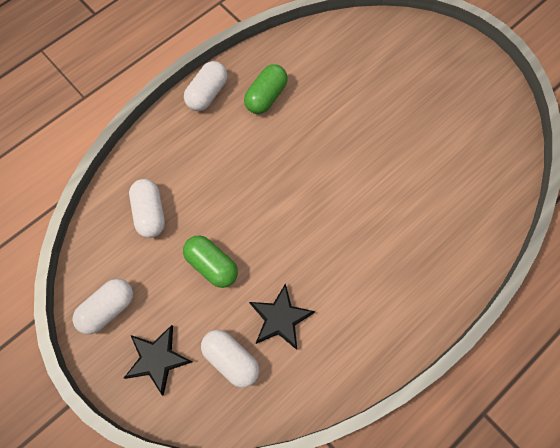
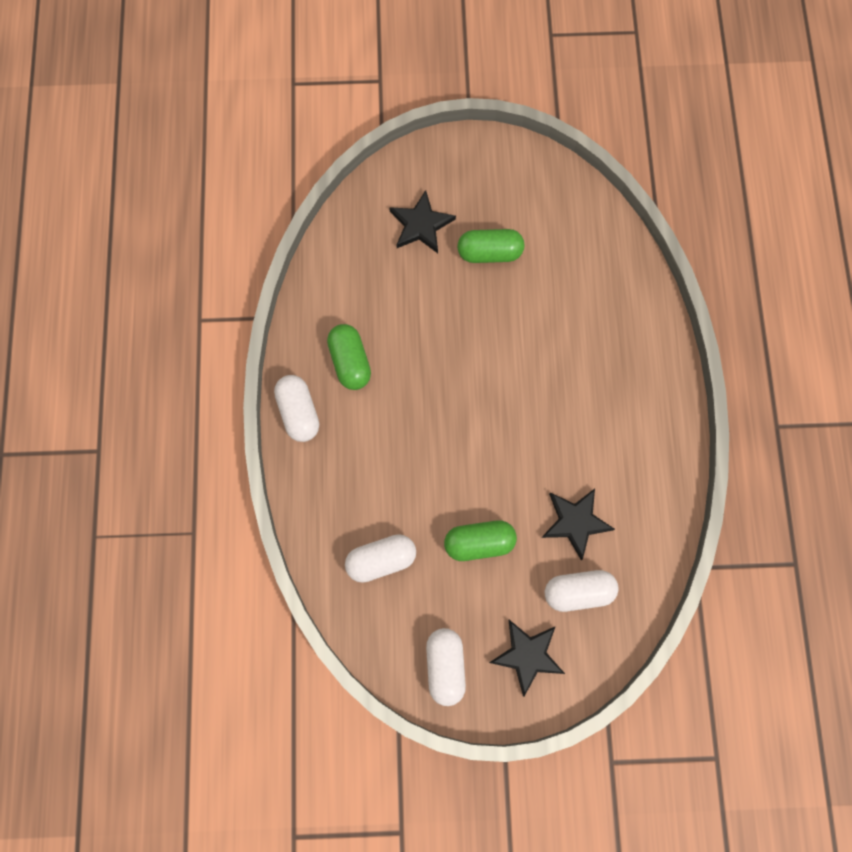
camera: 50 degrees left, 5 degrees up
white capsule [129,179,165,238] -> white capsule turned 45 degrees counterclockwise [345,534,416,583]
none -> black star [389,190,456,253]
none -> green capsule [457,229,524,263]

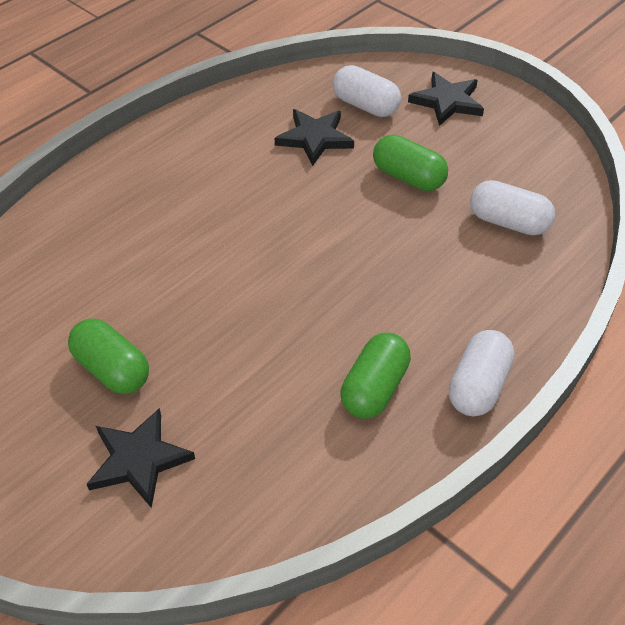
camera: 135 degrees left, 25 degrees down
white capsule [426,628,466,706] -> none

